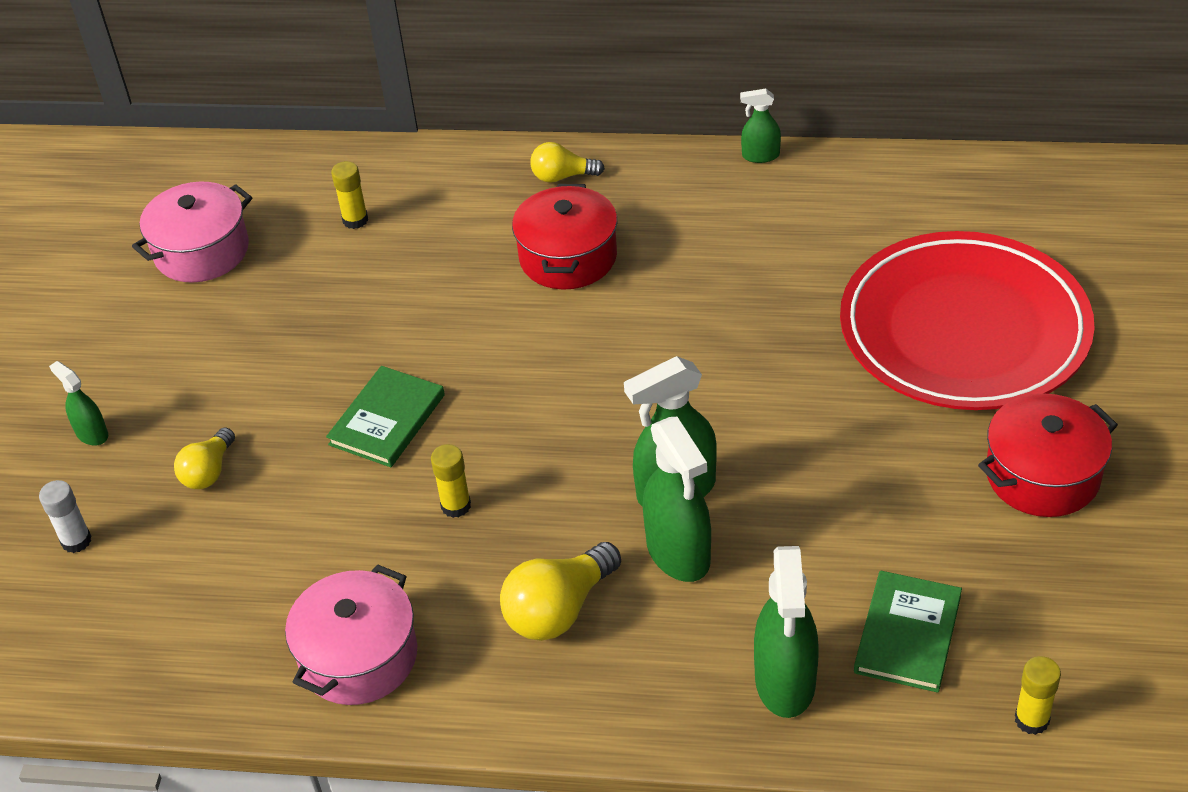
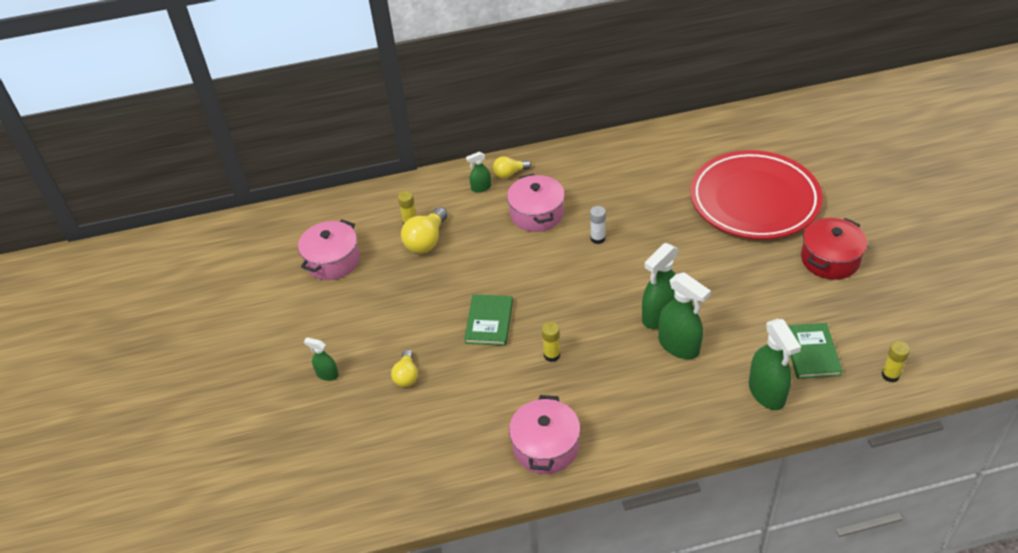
camera: 20 degrees left, 0 degrees up
white glue stick [39,480,91,553] -> white glue stick moved to [590,206,606,244]
yellow light bulb [500,542,621,641] -> yellow light bulb moved to [401,207,448,254]
red pot [512,184,617,290] -> pink pot [507,174,565,232]
green spray bottle [740,89,781,163] -> green spray bottle moved to [466,152,491,193]

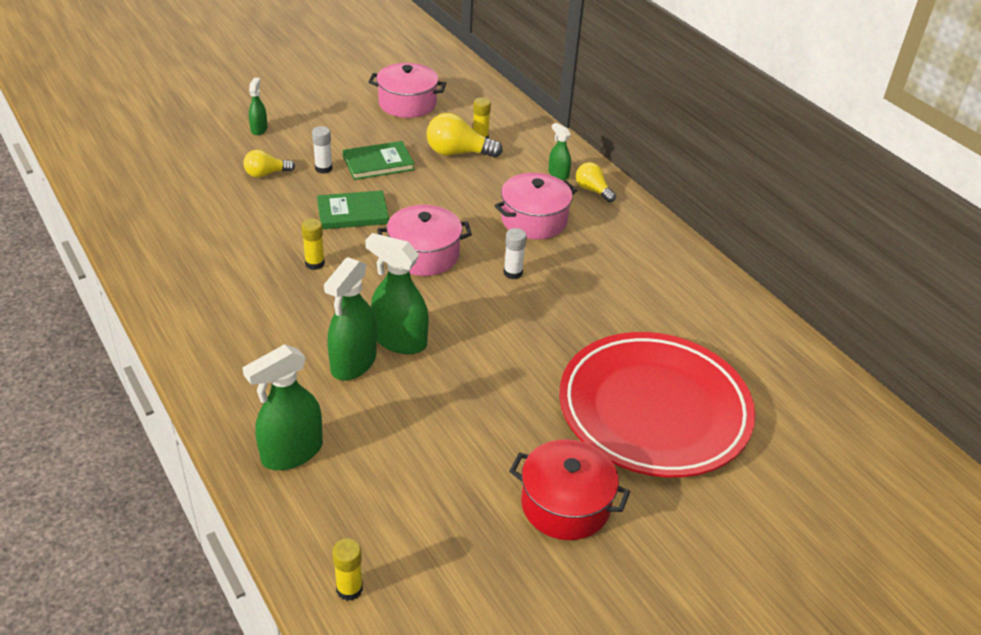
camera: 65 degrees right, 5 degrees down
pink pot [509,395,580,474] -> pink pot moved to [377,205,472,276]
green book [788,323,843,379] -> green book moved to [343,141,415,180]
none -> white glue stick [312,126,333,174]

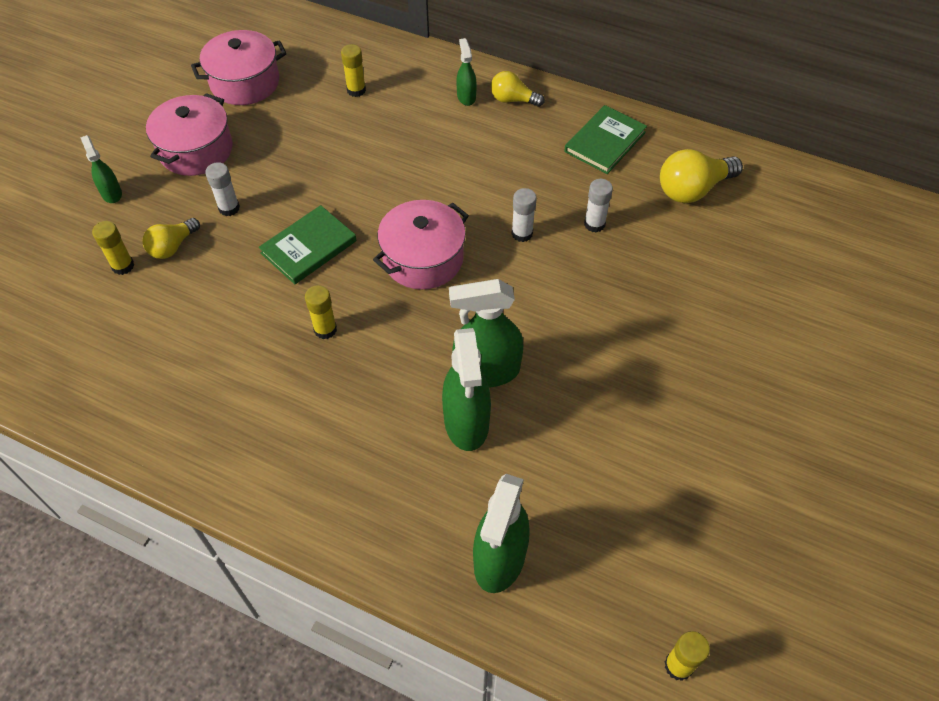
camera: 30 degrees left, 15 degrees up
green book [343,141,415,180] -> green book moved to [564,105,647,174]
yellow light bulb [426,113,503,158] -> yellow light bulb moved to [660,149,743,203]
pink pot [495,173,577,239] -> pink pot moved to [146,93,233,176]
red pot [509,439,630,540] -> none
green spray bottle [548,123,571,180] -> green spray bottle turned 60 degrees clockwise [457,38,477,106]
red plate [559,332,755,477] -> none
none -> yellow glue stick [92,221,134,275]
none -> white glue stick [584,179,613,233]

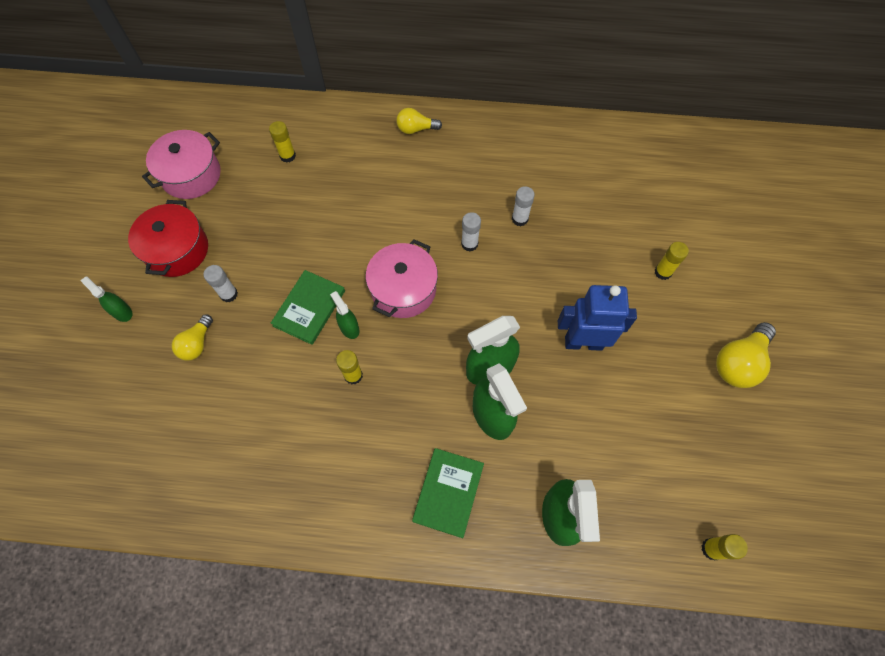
camera: 20 degrees left, 10 degrees up
yellow glue stick [92,221,134,275] -> yellow glue stick moved to [654,242,689,280]
pink pot [146,93,233,176] -> red pot [128,200,208,277]
green spray bottle [457,38,477,106] -> green spray bottle moved to [330,291,359,339]
green book [564,105,647,174] -> green book moved to [412,448,484,538]
yellow light bulb [660,149,743,203] -> yellow light bulb moved to [716,322,776,388]
none -> blue robot [558,285,637,351]

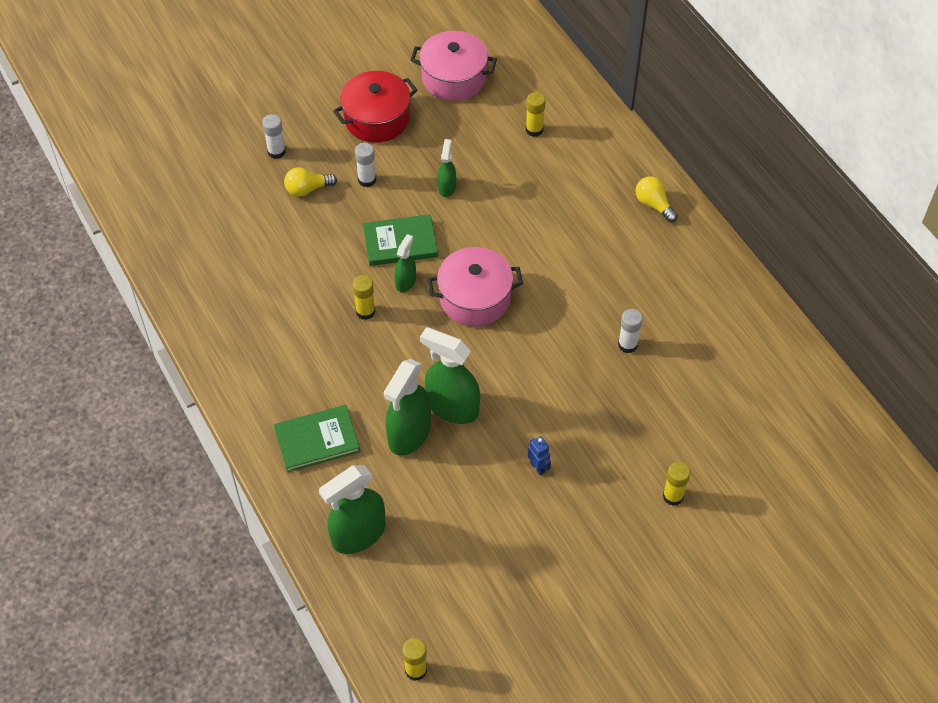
camera: 55 degrees right, 10 degrees down
green spray bottle [80,276,132,322] -> green spray bottle moved to [437,139,456,197]
white glue stick [461,212,481,252] -> white glue stick moved to [262,114,286,159]
blue robot [558,285,637,351] -> blue robot [528,436,551,475], size x0.42
yellow light bulb [716,322,776,388] -> none

